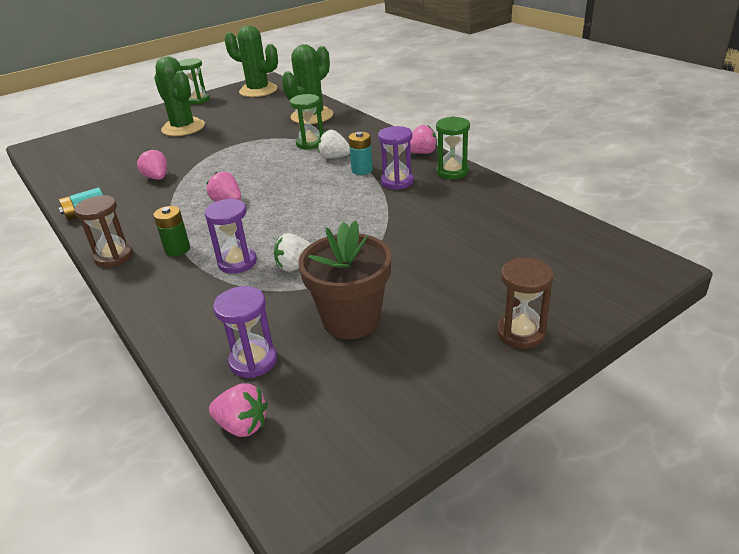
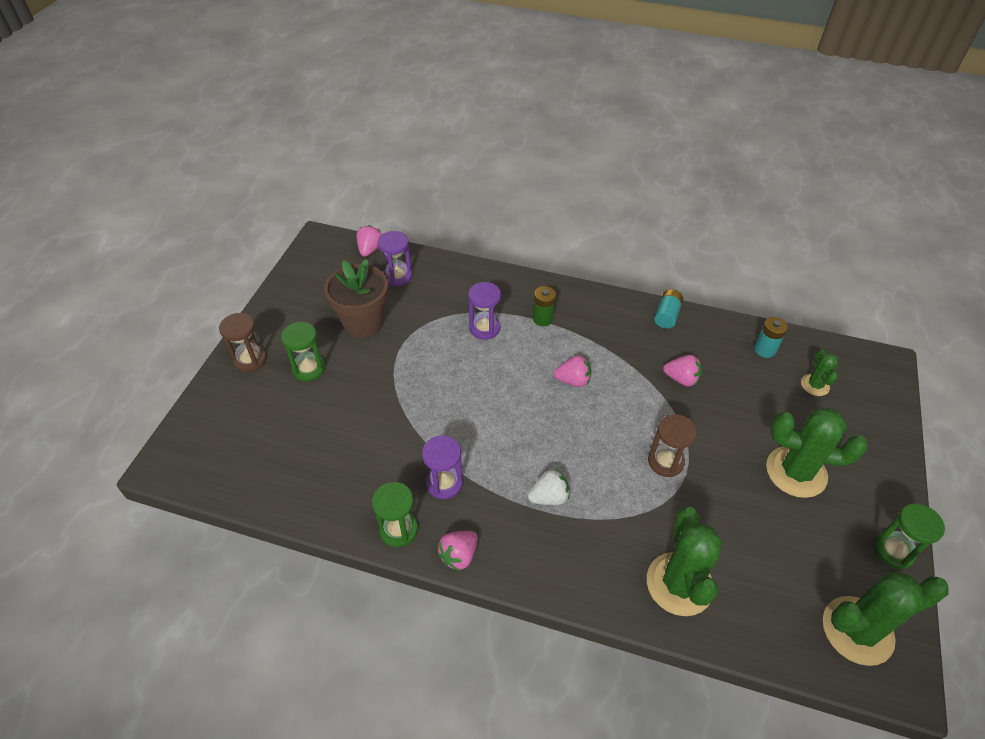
camera: 140 degrees right, 15 degrees up
brown hourglass [74,195,133,267] -> brown hourglass moved to [648,414,697,477]
pink strawberry [209,383,268,437] -> pink strawberry turned 120 degrees clockwise [356,225,382,257]
white strawberry [274,233,311,272] -> none
green hourglass [290,94,323,150] -> green hourglass moved to [281,322,325,382]
turquoise battery [349,132,373,175] -> turquoise battery moved to [754,317,788,358]
none -> green cactus [801,350,838,396]

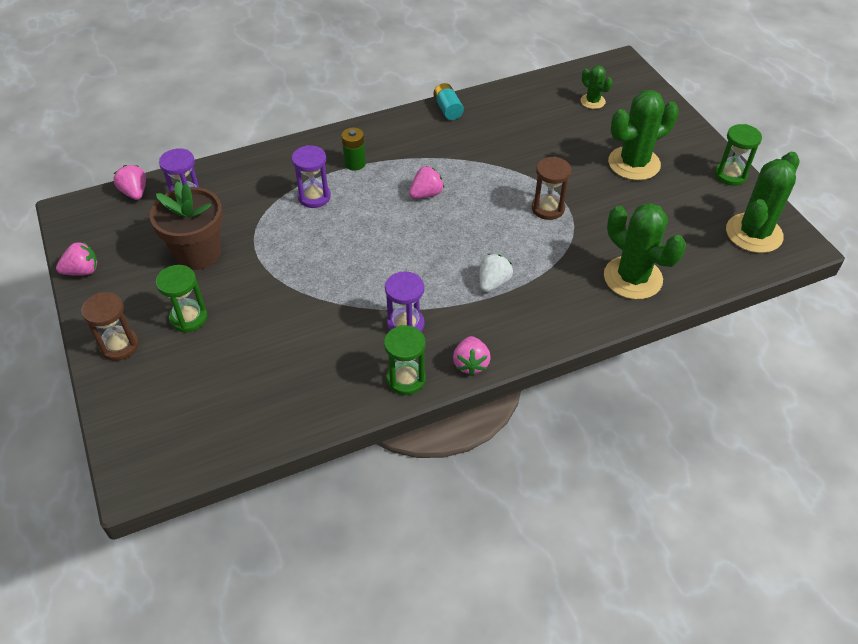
camera: 40 degrees left, 0 degrees up
pink strawberry [663,355,702,387] -> pink strawberry moved to [56,242,98,276]
turquoise battery [754,317,788,358] -> none

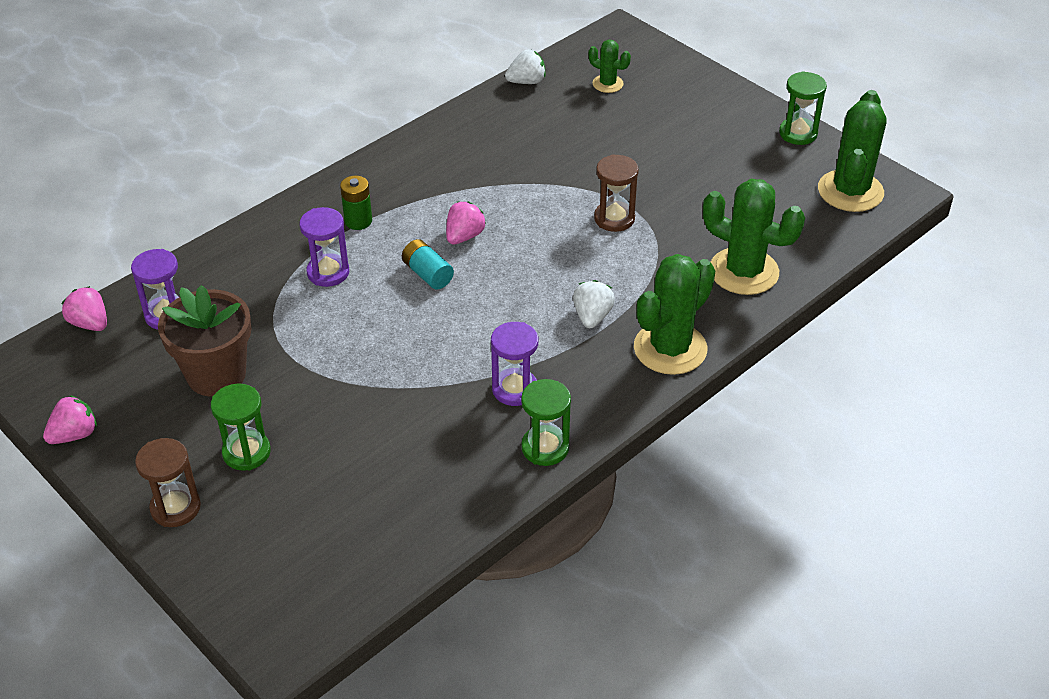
camera: 20 degrees left, 5 degrees down
turquoise battery [433,83,464,120] -> turquoise battery moved to [402,239,454,289]
pink strawberry [453,336,491,376] -> none
green cactus [608,90,679,180] -> green cactus moved to [634,254,715,375]
none -> white strawberry [505,49,546,84]

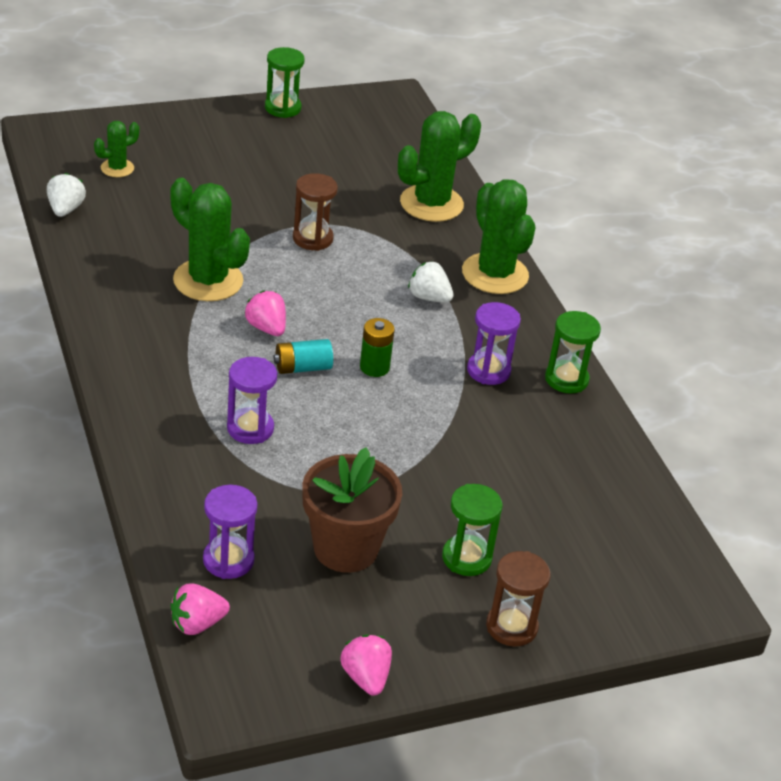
camera: 70 degrees left, 5 degrees down
green battery [340,176,372,230] -> green battery moved to [360,318,395,377]
green cactus [818,90,886,212] -> green cactus moved to [170,178,250,301]

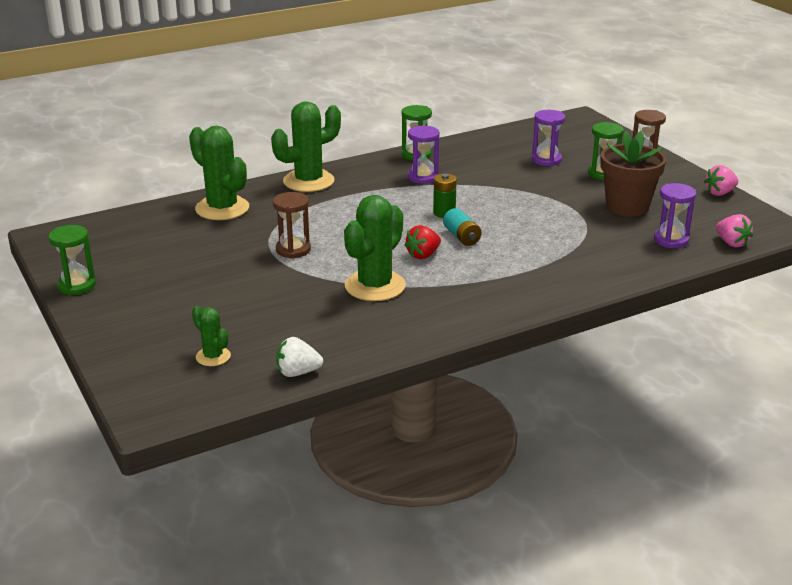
camera: 95 degrees left, 10 degrees down
purple hourglass [227,357,277,444] -> purple hourglass moved to [532,110,565,166]
pink strawberry [245,290,286,336] -> red strawberry [404,225,441,259]
white strawberry [408,261,454,303] -> none

